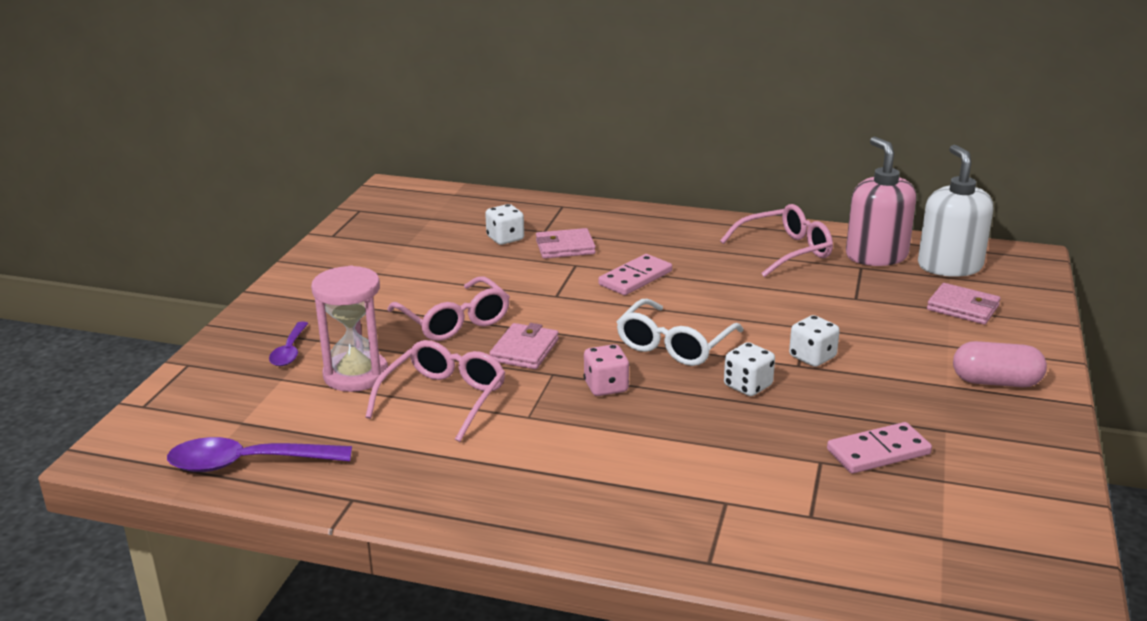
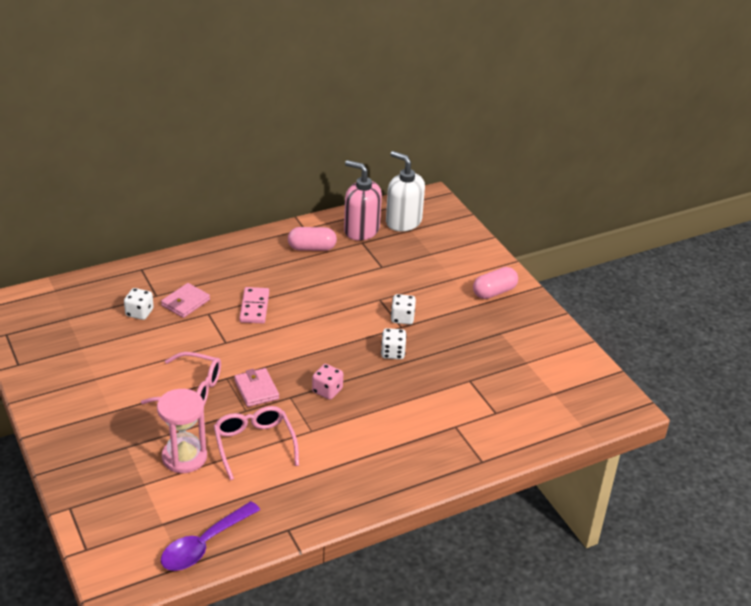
camera: 45 degrees left, 10 degrees up
purple spoon [269,322,309,366] -> none
white glasses [617,299,744,366] -> none
pink glasses [720,204,833,277] -> pink capsule [288,227,337,251]
pink domino [827,422,932,474] -> none
pink wallet [927,283,1001,325] -> none

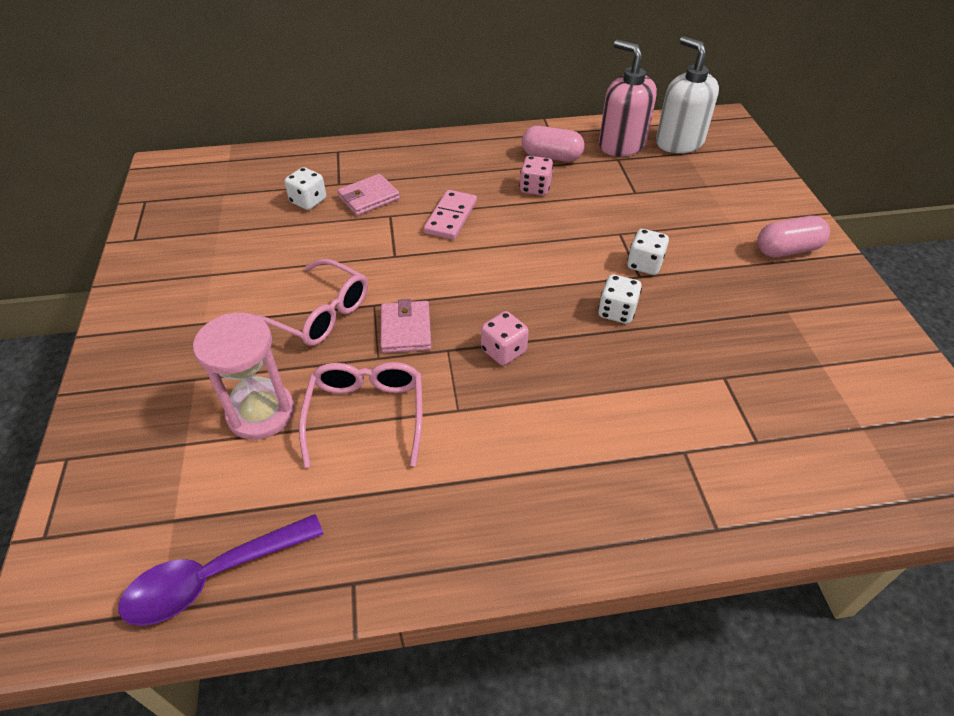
camera: 20 degrees right, 10 degrees up
none -> pink dice [519,156,553,196]

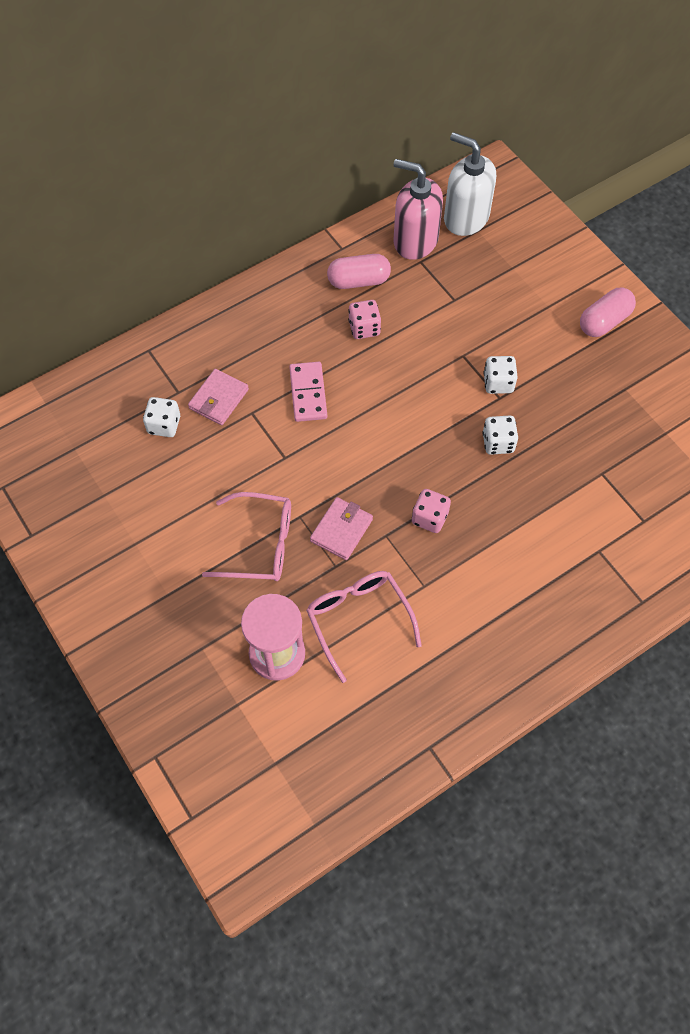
camera: 25 degrees left, 15 degrees up
purple spoon [118,514,324,626] -> none
pink wallet [381,299,432,353] -> pink wallet turned 60 degrees clockwise [310,497,373,560]

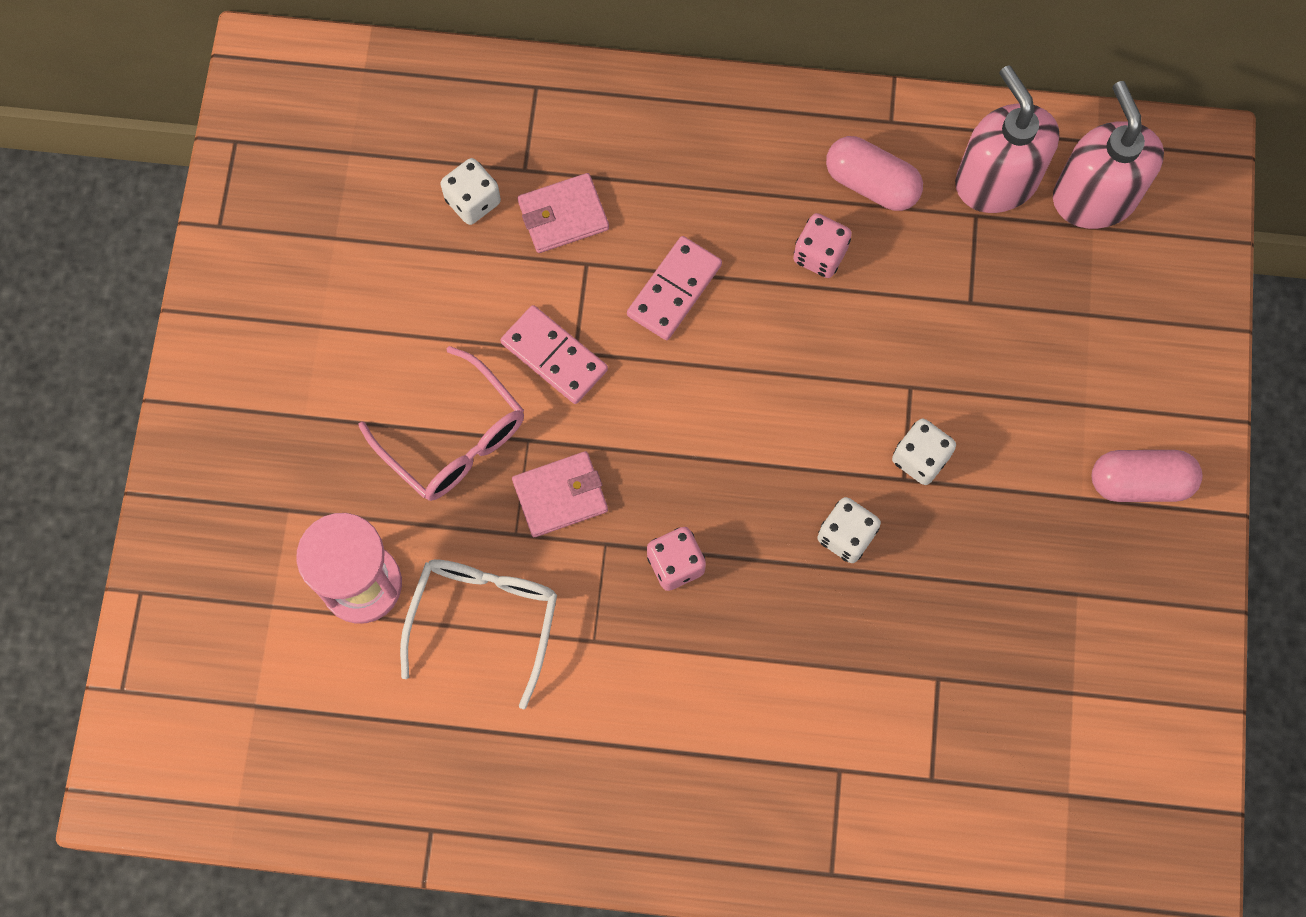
camera: 40 degrees right, 10 degrees up
pink glasses [306,571,422,683] -> white glasses [400,559,557,710]
white soap dispenser [444,132,496,236] -> pink soap dispenser [1053,81,1164,229]
none -> pink domino [500,305,608,404]

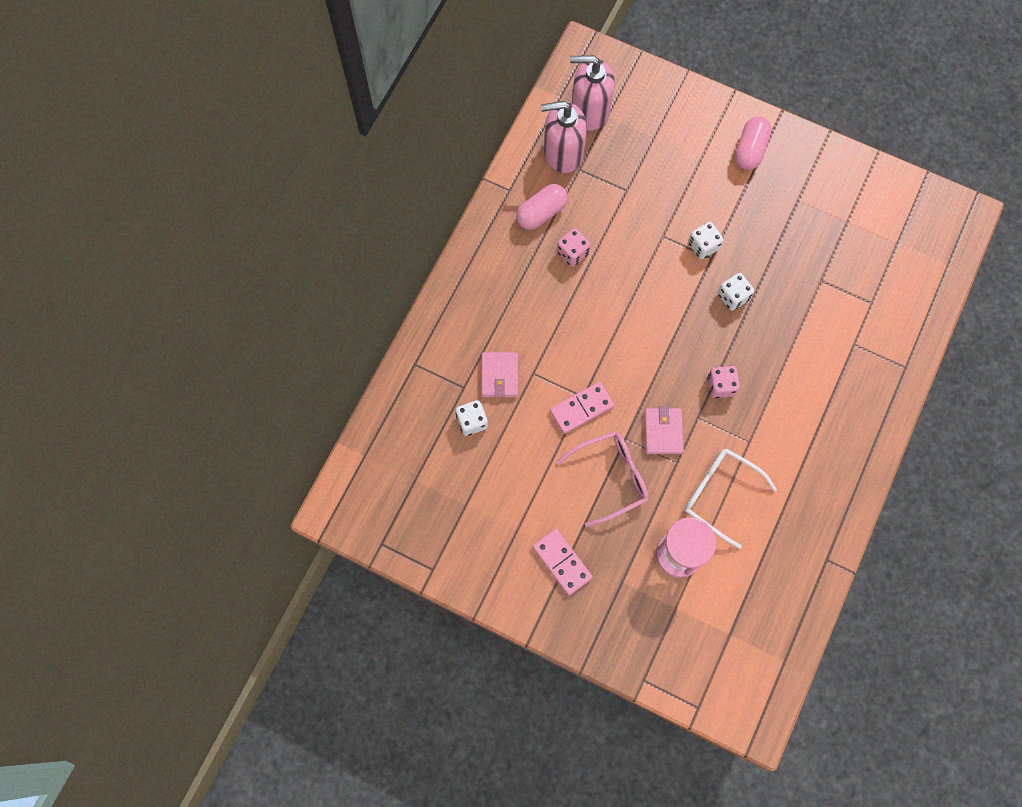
camera: 70 degrees left, 0 degrees up
pink domino [627,236,722,340] -> pink domino moved to [533,529,593,595]

